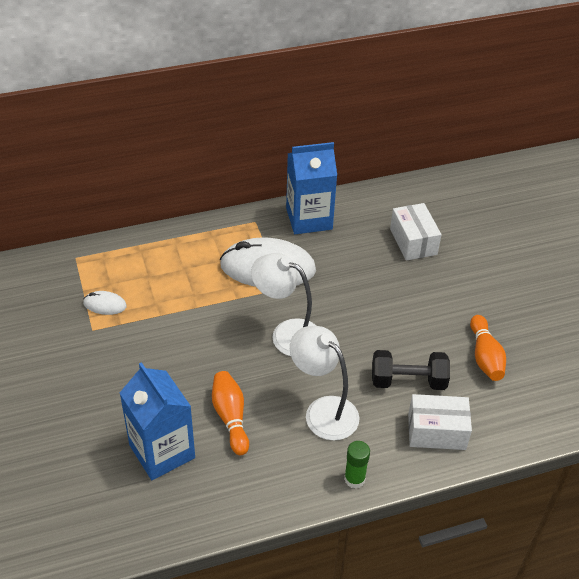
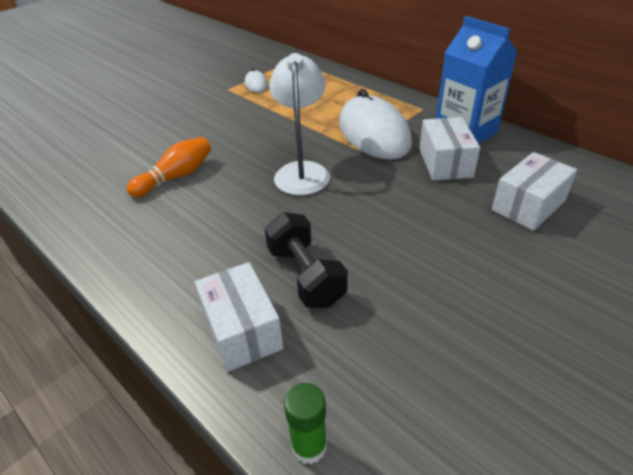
camera: 65 degrees right, 5 degrees down
blue carton [120,362,195,480] -> none
white lamp [290,326,360,441] -> none
green glue stick [344,441,370,489] -> green glue stick moved to [284,383,327,464]
orange bowling pin [470,315,506,381] -> none
none -> white box [419,117,480,181]

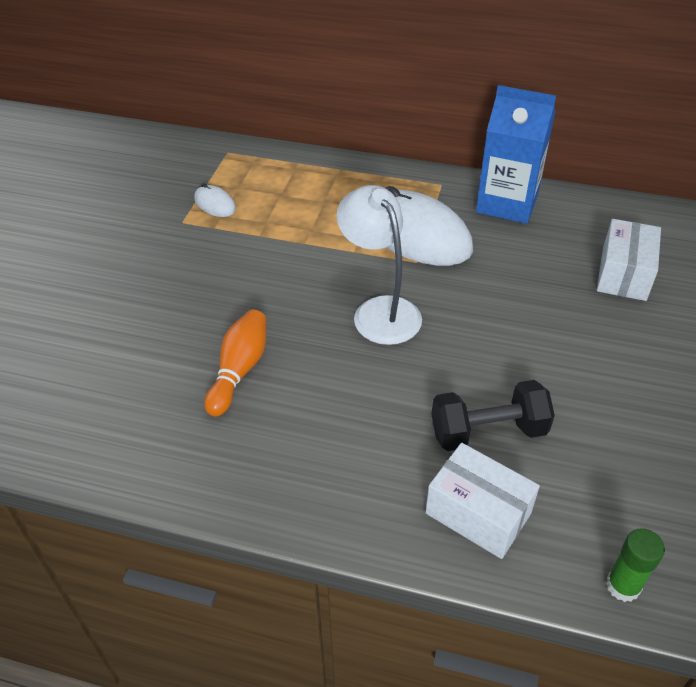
camera: 30 degrees left, 5 degrees up
black dumbbell [265,212,348,308] -> black dumbbell turned 45 degrees counterclockwise [431,380,555,451]
white box [419,117,480,181] -> none

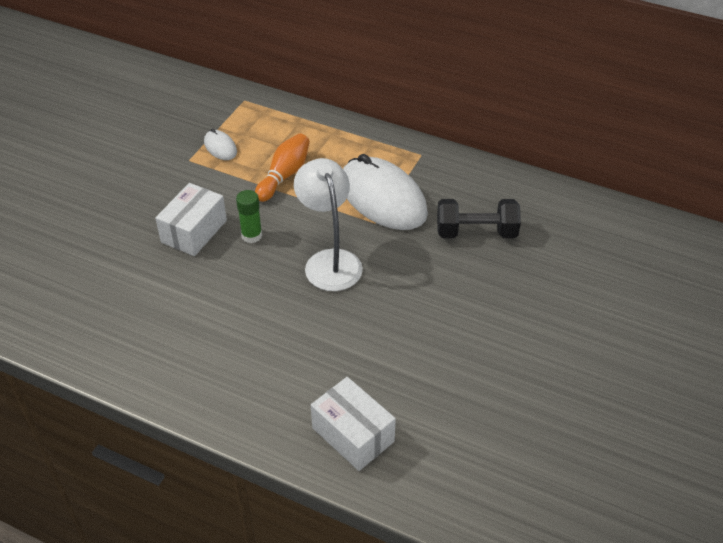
camera: 10 degrees right, 0 degrees up
orange bowling pin [204,310,266,417] -> orange bowling pin moved to [255,133,310,202]
black dumbbell [431,380,555,451] -> black dumbbell moved to [437,199,521,238]
blue carton [476,85,556,224] -> none
white box [597,219,661,301] -> white box moved to [155,183,227,256]
green glue stick [606,528,665,602] -> green glue stick moved to [236,190,262,243]

